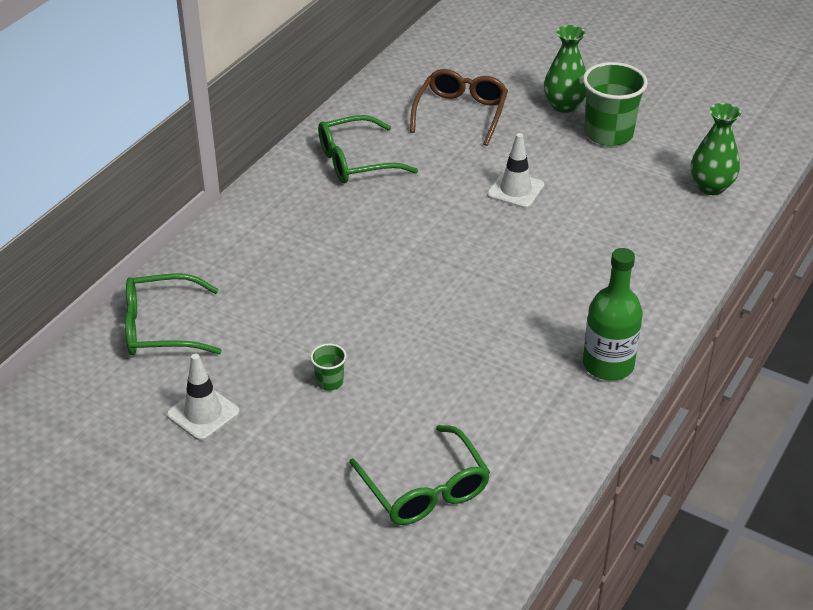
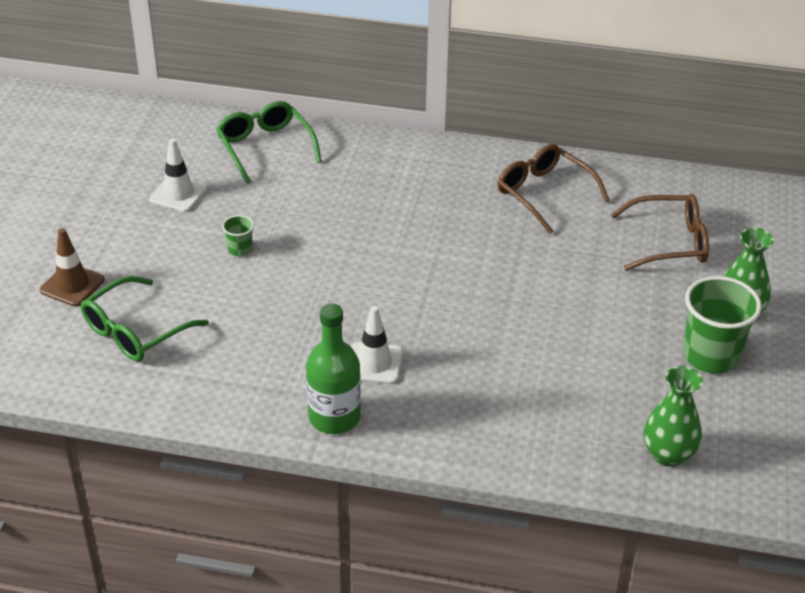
camera: 70 degrees right, 0 degrees up
green glasses [318,115,418,183] -> brown glasses [497,144,610,234]
white traffic cone [487,133,544,208] -> white traffic cone moved to [351,306,403,384]
none -> brown traffic cone [40,228,105,307]

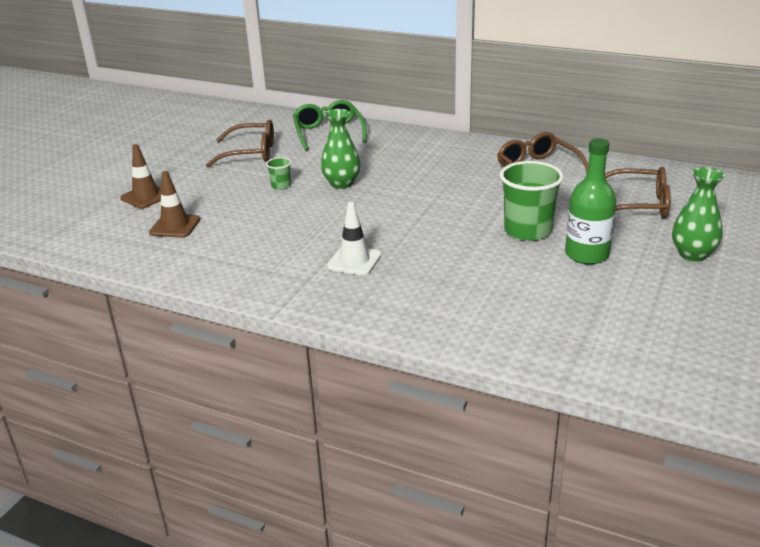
camera: 15 degrees right, 10 degrees down
green glasses [81,276,209,361] -> brown traffic cone [149,171,200,238]
white traffic cone [149,139,208,212] -> brown glasses [206,120,274,167]
green bottle [306,303,361,434] -> green bottle moved to [565,138,616,264]
green vase [644,366,703,467] -> green vase moved to [321,109,360,189]
green cup [683,276,762,374] -> green cup moved to [500,161,564,241]

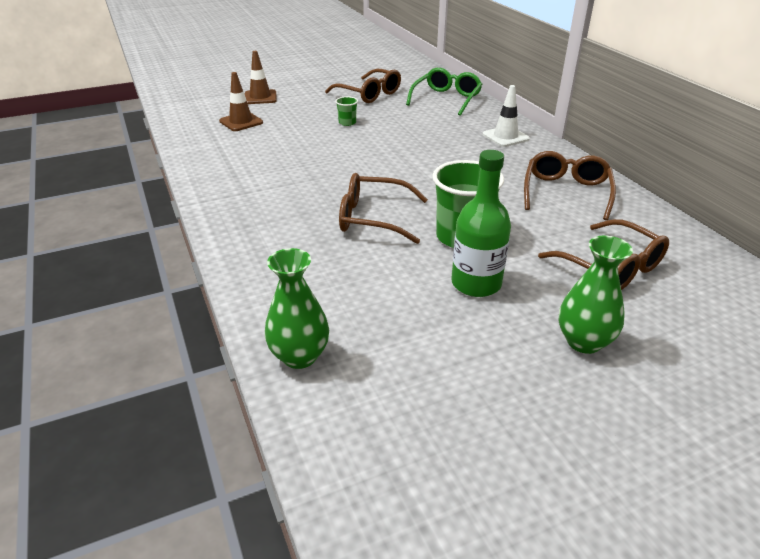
camera: 40 degrees right, 5 degrees up
green vase [321,109,360,189] -> green vase moved to [265,248,329,369]
white traffic cone [327,202,382,275] -> white traffic cone moved to [483,85,530,147]
none -> brown glasses [339,173,428,244]

